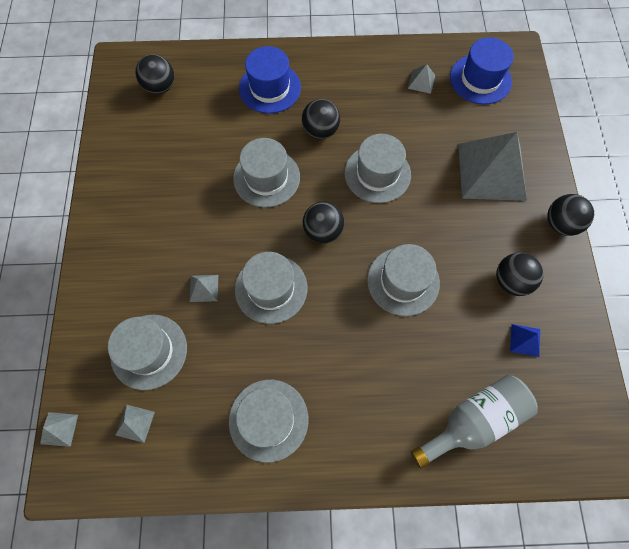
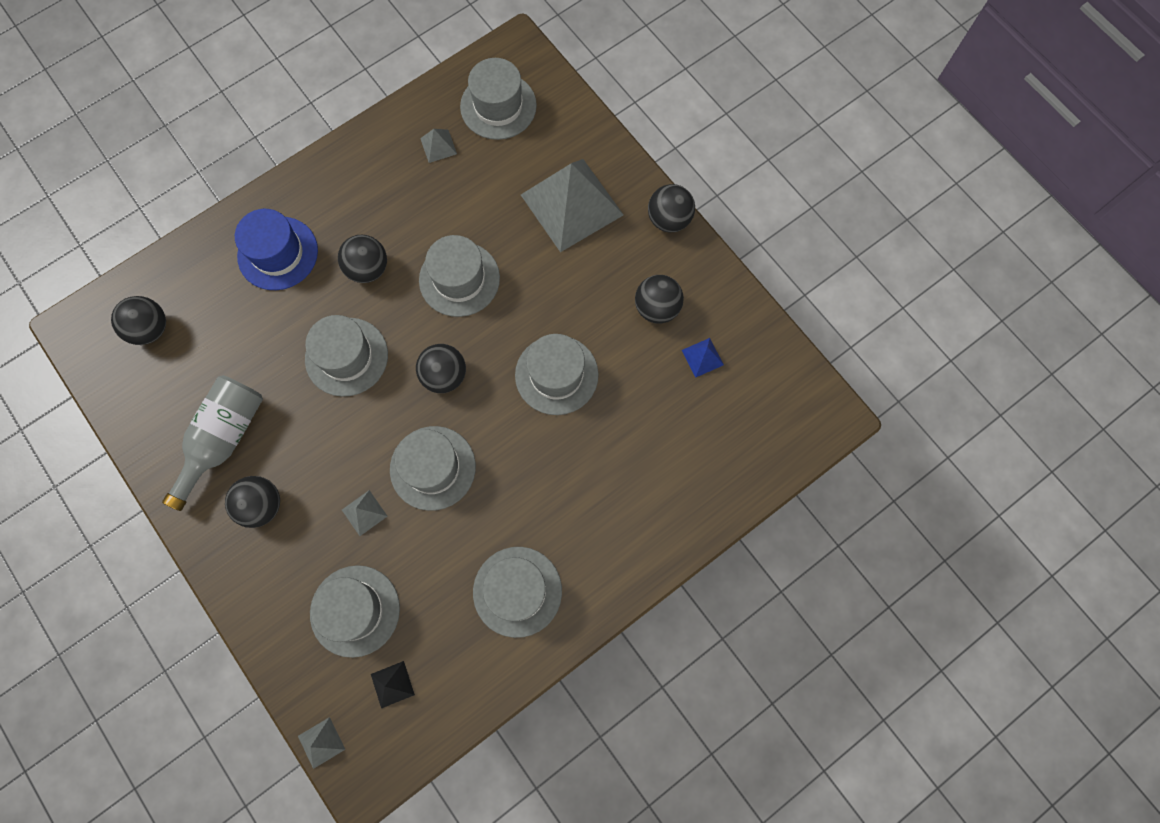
camera: 35 degrees left, 5 degrees up
grey pyramid [116,405,155,443] -> black pyramid [371,661,415,708]
grey bottle [411,375,538,469] -> grey bottle moved to [162,375,263,511]
blue hat [450,37,514,104] -> grey hat [460,58,537,140]
none -> black ball [225,476,280,528]

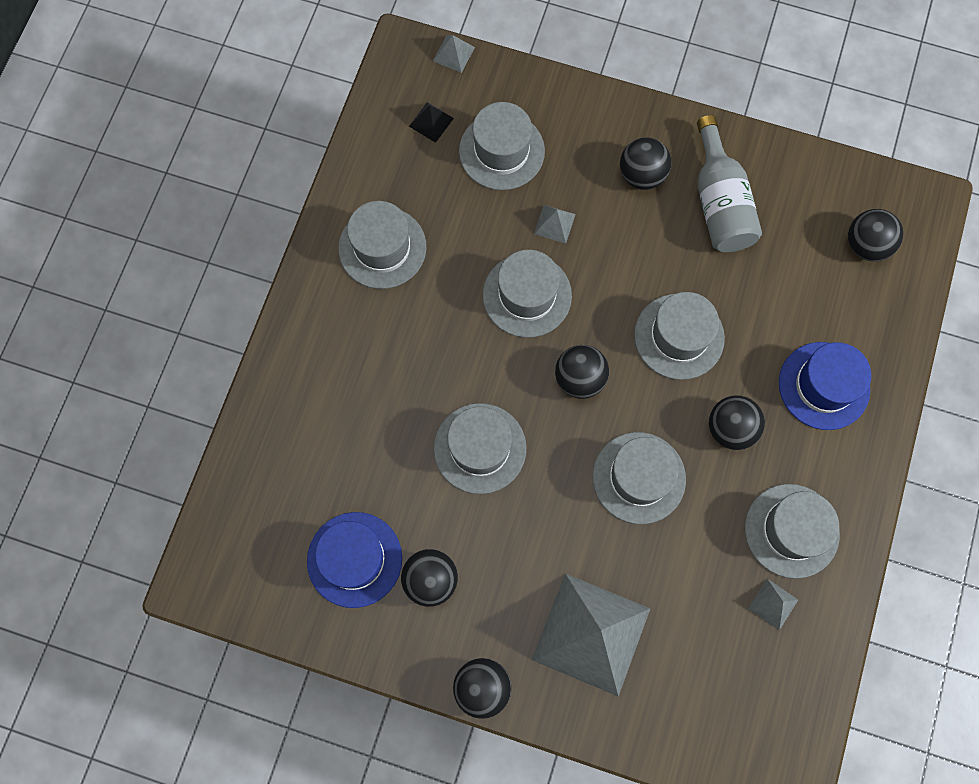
camera: 145 degrees right, 0 degrees up
grey hat [460,58,537,140] -> grey hat moved to [745,484,840,579]
blue pyramid [682,338,724,378] -> blue hat [307,512,402,608]

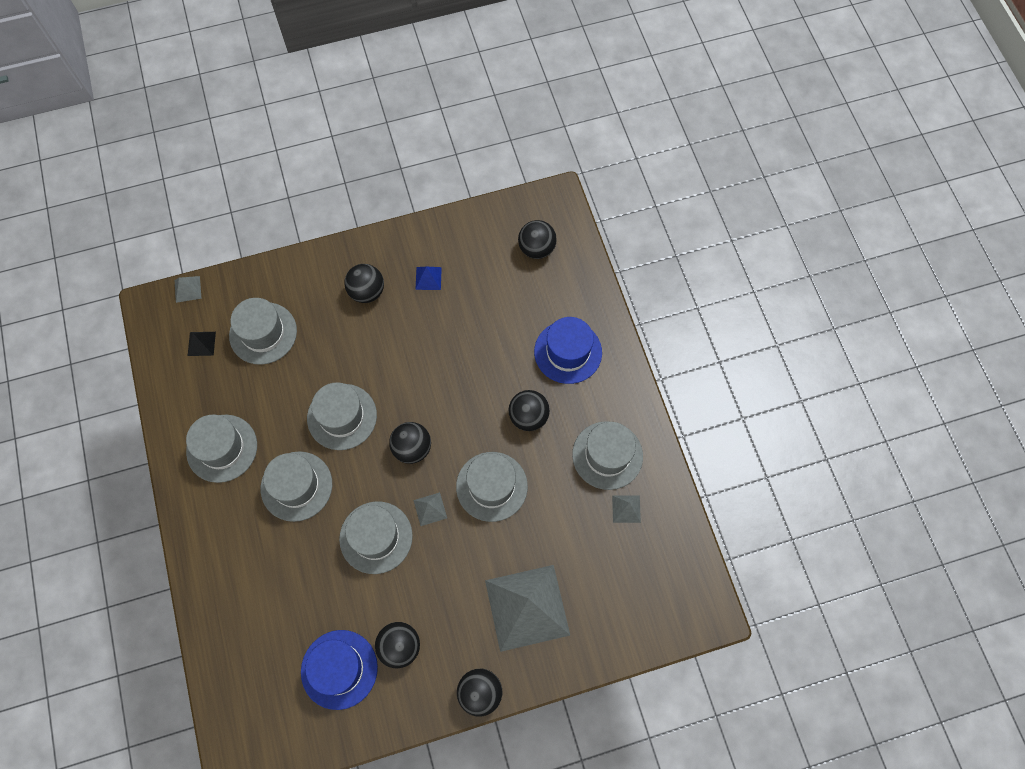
camera: 35 degrees left, 5 degrees down
grey pyramid [534,205,576,244] -> grey pyramid moved to [413,492,447,526]
grey hat [634,292,725,380] -> grey hat moved to [261,451,332,522]
grey bottle [697,115,762,252] -> blue pyramid [415,267,442,290]

